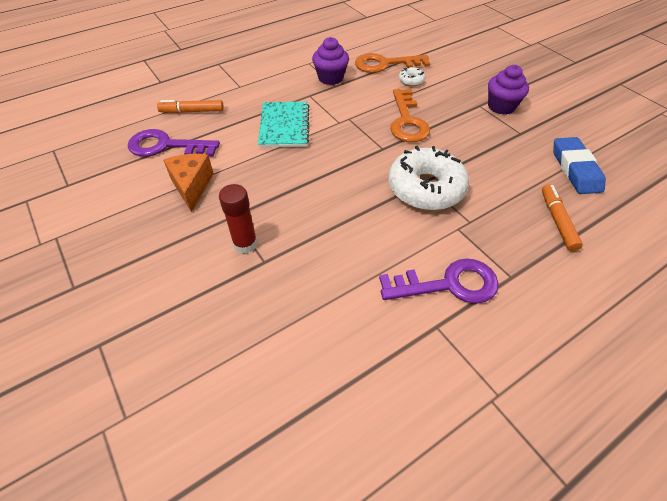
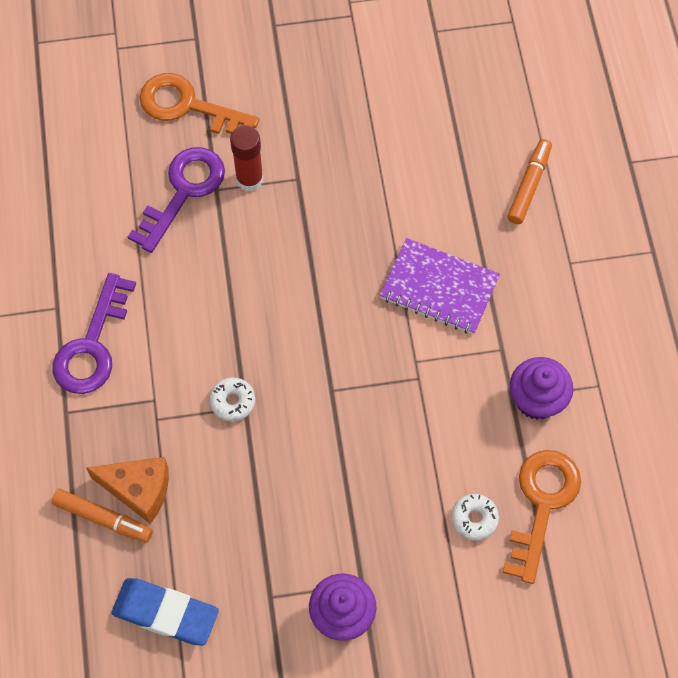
camera: 115 degrees right, 15 degrees up
purple key [128,129,220,157] -> purple key moved to [128,147,225,253]
orange cheese [163,154,214,212] -> orange cheese moved to [86,457,169,524]
turquoise notebook [258,102,310,148] -> purple notebook [380,238,500,334]
white donut [388,146,469,210] -> white donut [209,377,255,421], size x0.43
orange key [390,89,430,142] -> orange key moved to [139,73,259,134]

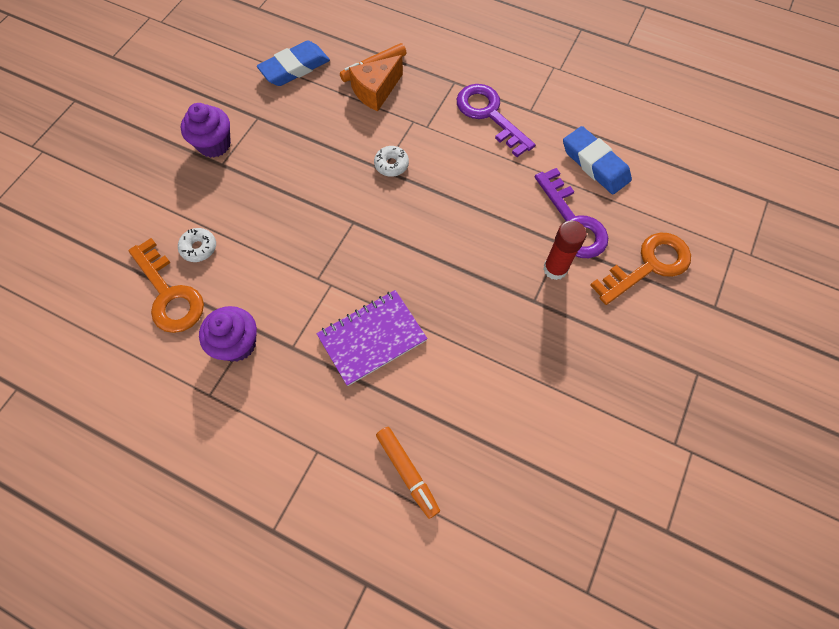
camera: 125 degrees right, 0 degrees up
none -> blue eraser [563,126,632,194]

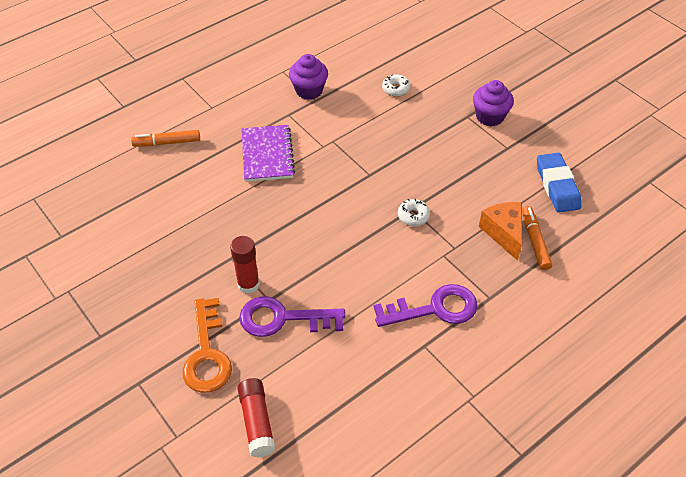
camera: 115 degrees right, 15 degrees down
orange key [128,238,204,333] -> none
blue eraser [563,126,632,194] -> none
none -> red glue stick [237,378,276,458]

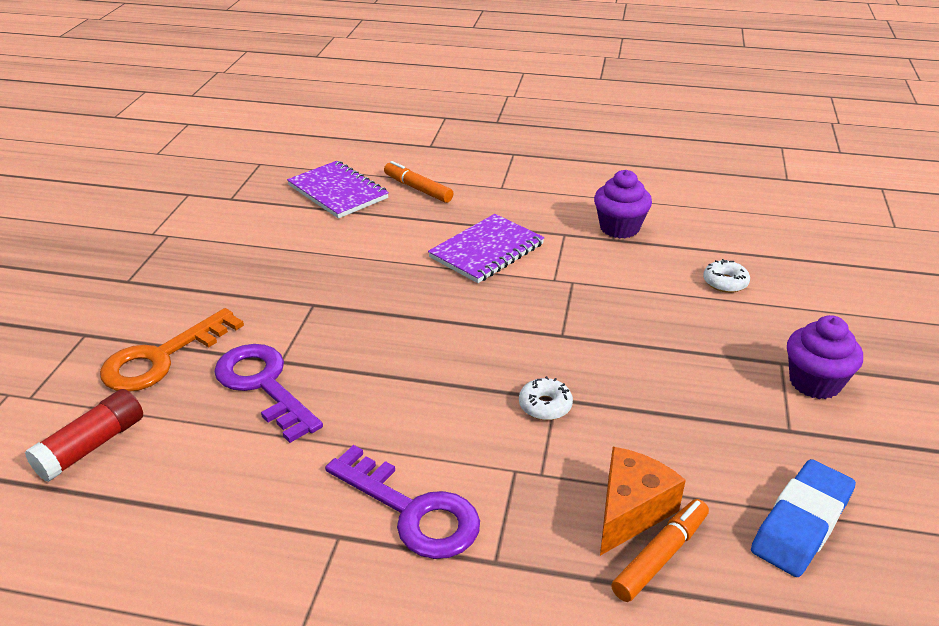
camera: 50 degrees right, 15 degrees down
red glue stick [230,236,260,294] -> none
none -> purple notebook [287,161,389,219]

